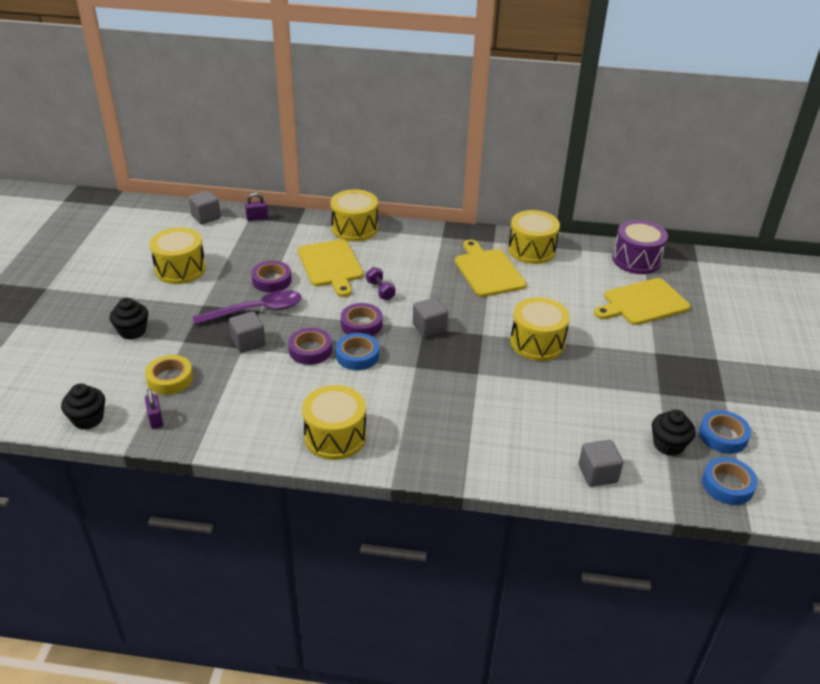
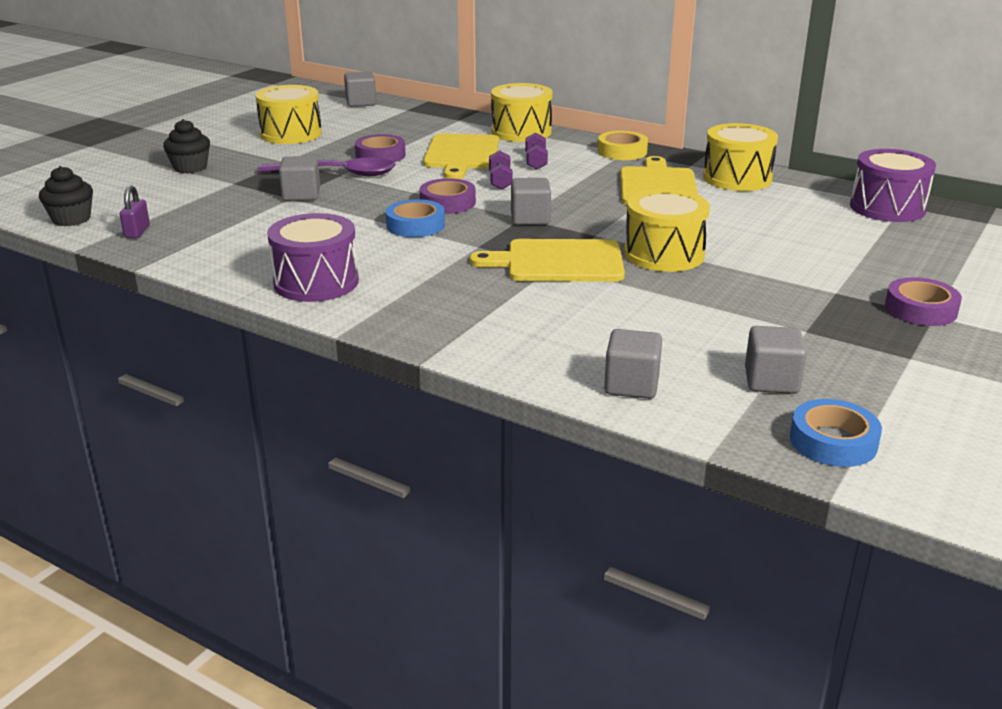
camera: 25 degrees right, 10 degrees down
yellow tape [145,355,193,395] -> yellow tape moved to [598,131,648,160]
purple padlock [245,193,268,221] -> none
purple tape [288,328,332,365] -> purple tape moved to [885,277,962,326]
yellow drum [302,385,366,460] -> purple drum [267,213,359,302]
yellow cutting board [594,278,690,325] -> yellow cutting board moved to [470,239,625,282]
black cupcake [652,410,695,456] -> grey cube [745,326,807,394]
blue tape [699,410,751,454] -> none
none -> purple dumbbell [525,132,548,169]

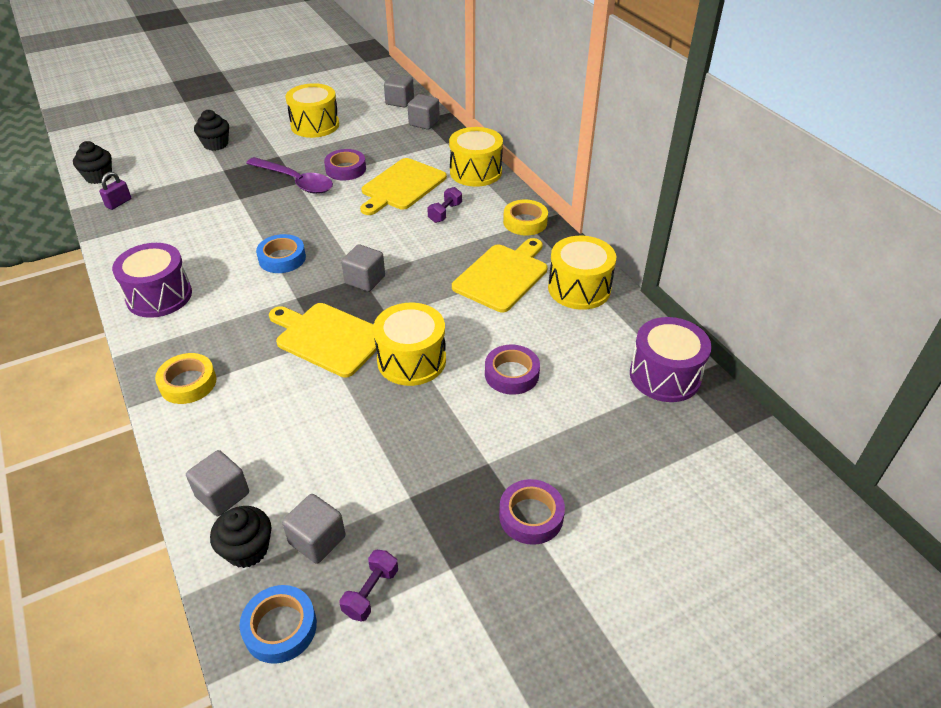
camera: 30 degrees right, 15 degrees up
grey cube [279,156,320,201] -> grey cube moved to [408,94,440,130]
purple tape [419,178,476,214] -> purple tape moved to [485,345,540,395]
purple dumbbell [489,150,512,190] -> purple dumbbell moved to [340,550,398,622]
none -> yellow tape [155,353,216,404]
none -> black cupcake [210,506,271,568]

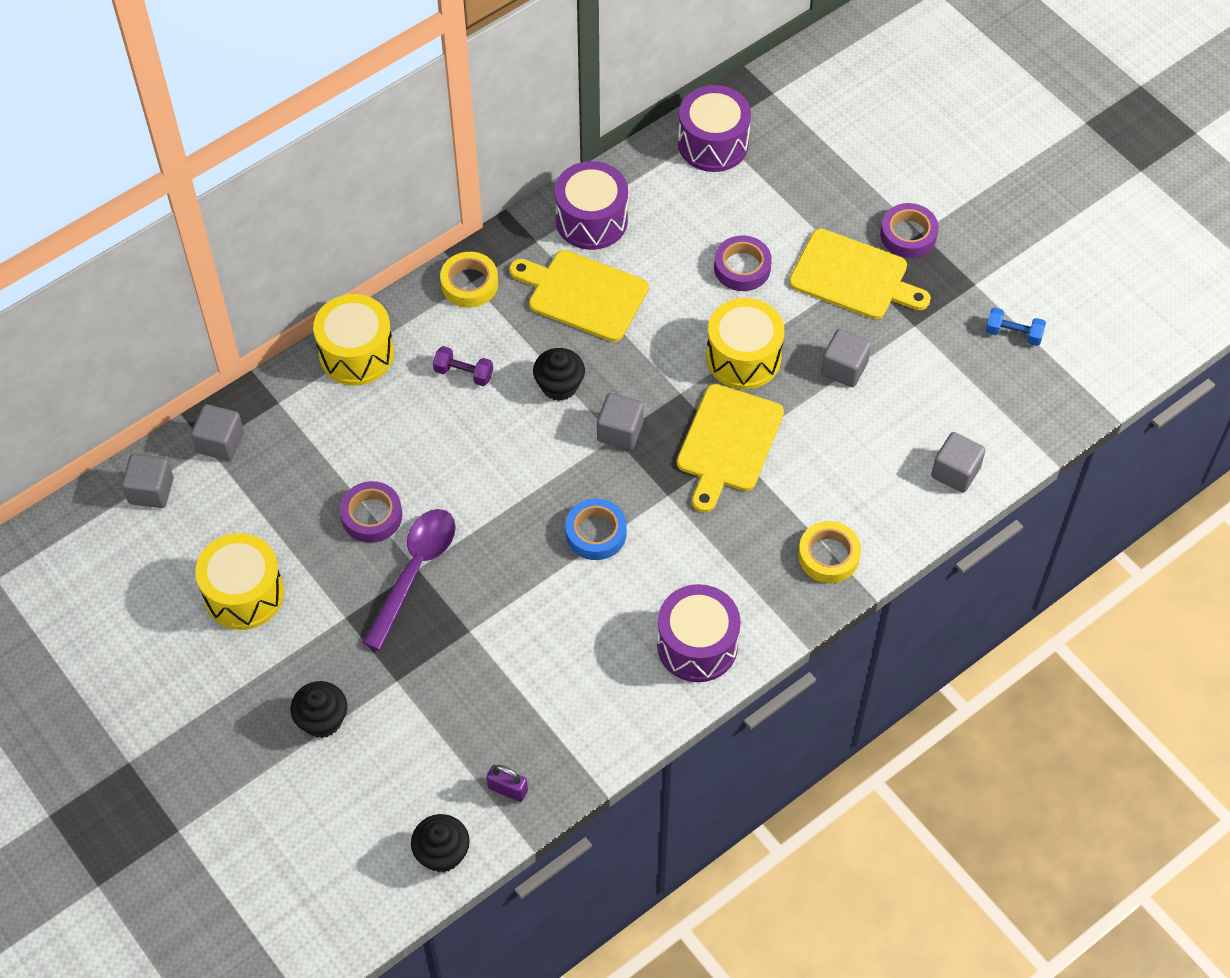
camera: 100 degrees left, 15 degrees up
black cupcake [210,506,271,568] -> black cupcake moved to [533,348,585,401]
blue tape [240,585,317,664] -> none
grey cube [282,494,345,564] -> grey cube moved to [821,329,871,387]
purple dumbbell [340,550,398,622] -> blue dumbbell [986,307,1046,346]
yellow cutting board [360,158,447,215] -> yellow cutting board moved to [789,229,931,319]
yellow drum [548,236,616,310] -> purple drum [555,161,628,250]

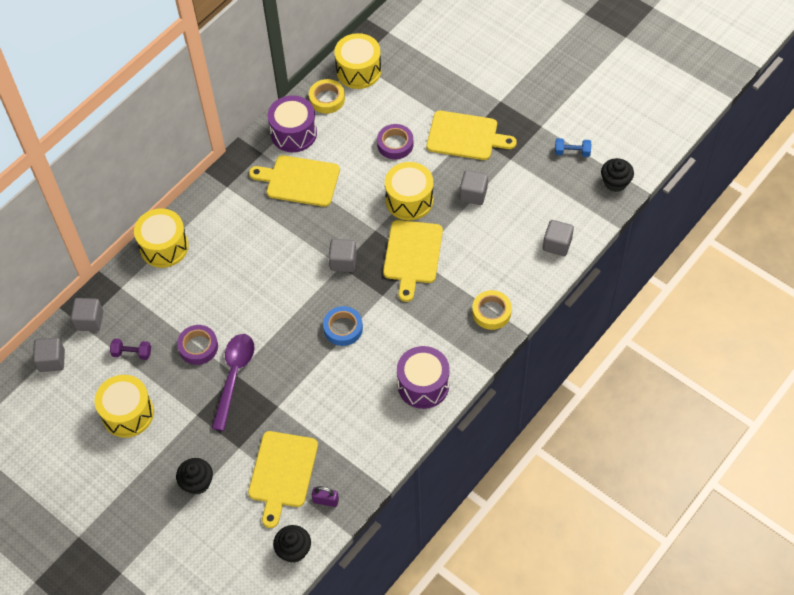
camera: 10 degrees left, 0 degrees up
purple dumbbell [433,346,493,386] -> purple dumbbell moved to [110,339,151,360]
yellow tape [440,252,498,308] -> yellow tape moved to [309,79,345,114]
black cupcake [533,348,585,401] -> black cupcake moved to [601,158,634,192]
purple drum [678,85,751,172] -> yellow drum [334,33,381,89]
purple tape [880,203,939,258] -> none
none -> yellow cutting board [248,431,318,528]

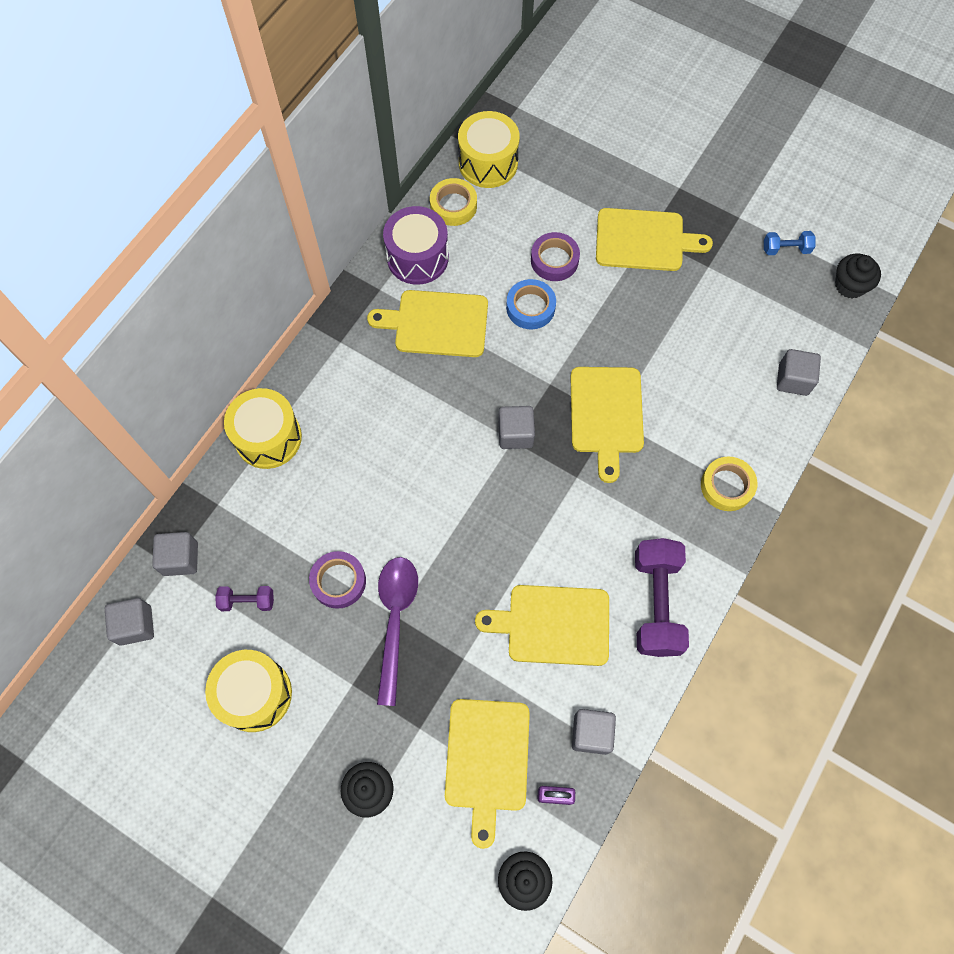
camera: 10 degrees left, 10 degrees up
blue tape [323,306,363,346] -> blue tape moved to [506,279,556,329]
yellow drum [385,162,433,220] -> none
purple drum [397,346,450,409] -> purple dumbbell [635,538,689,657]
grey cube [460,170,488,205] -> grey cube moved to [572,709,616,755]
none -> yellow cutting board [475,585,609,666]

